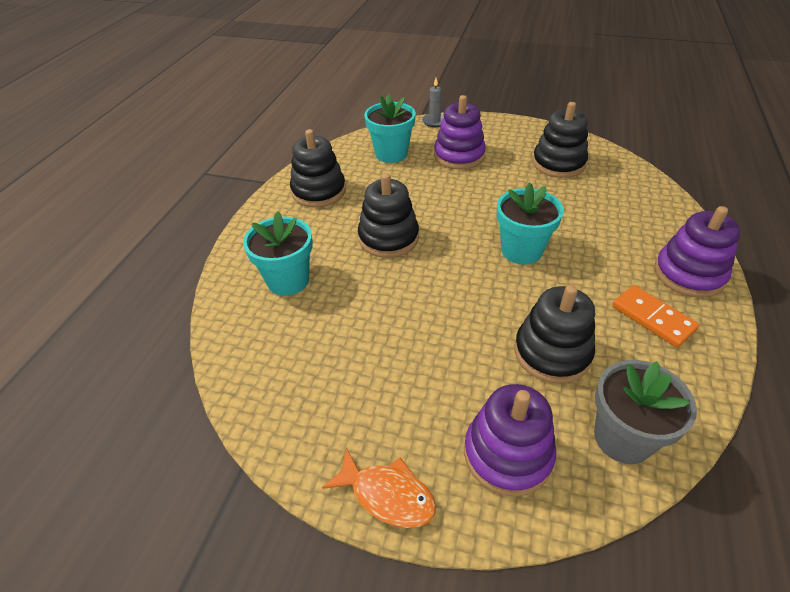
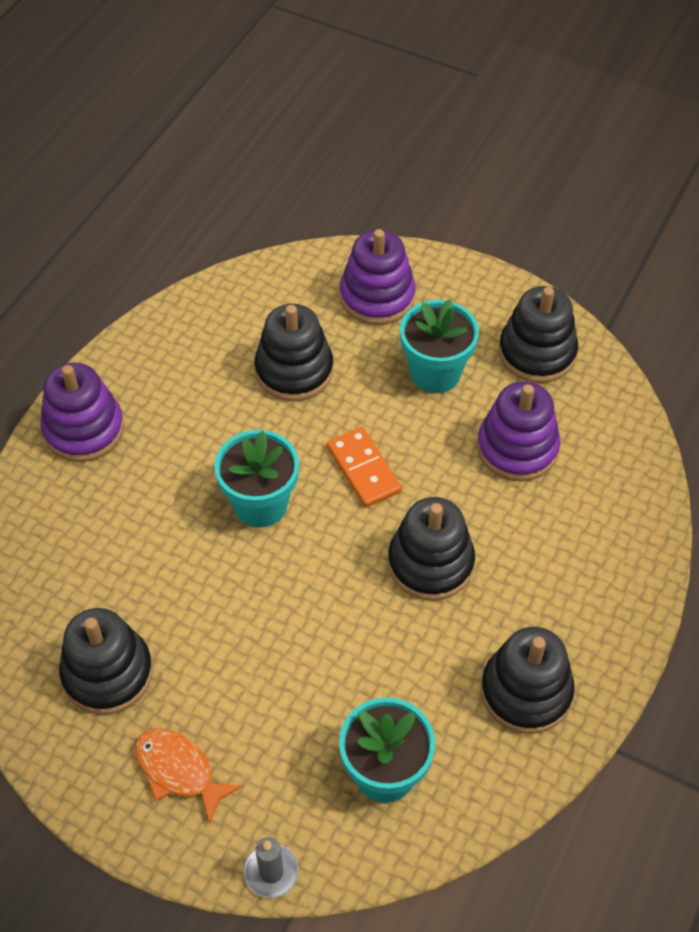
camera: 170 degrees left, 10 degrees up
turquoise flower pot [243,212,313,296] -> turquoise flower pot moved to [400,299,479,393]
orange fish [322,448,436,528] -> orange fish moved to [135,728,243,825]
purple stacking toy [434,95,486,170] -> purple stacking toy moved to [477,381,561,481]
grey flower pot [594,360,697,464] -> none
orange domino [612,285,699,348] -> orange domino moved to [327,427,402,507]
none -> black stacking toy [499,286,578,383]

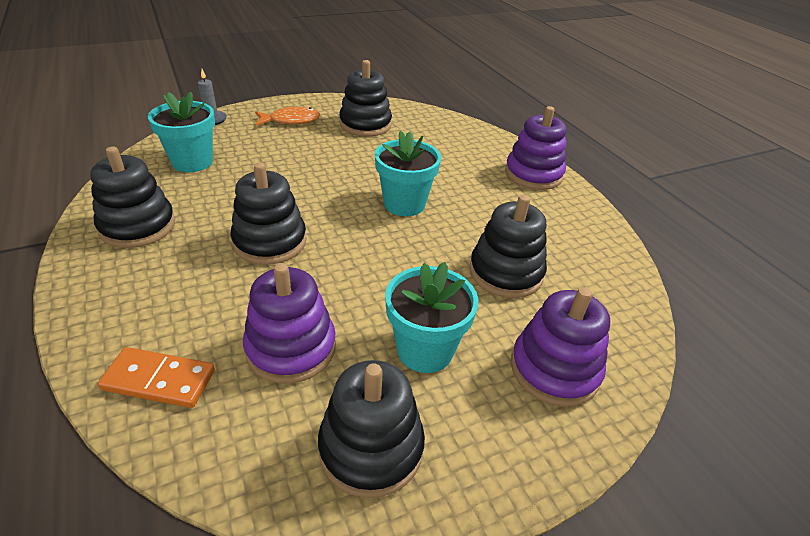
camera: 125 degrees right, 15 degrees down
orange domino [327,427,402,507] -> orange domino moved to [98,347,215,408]

